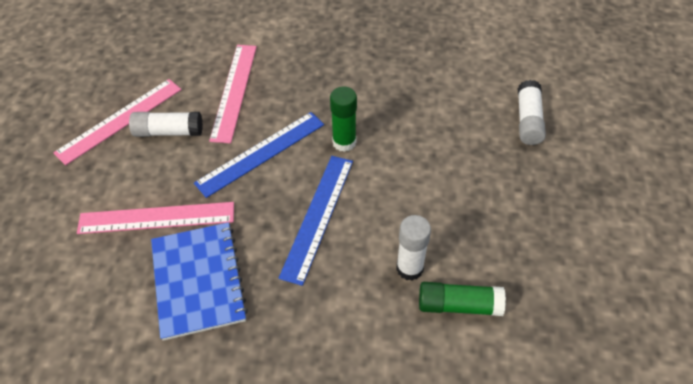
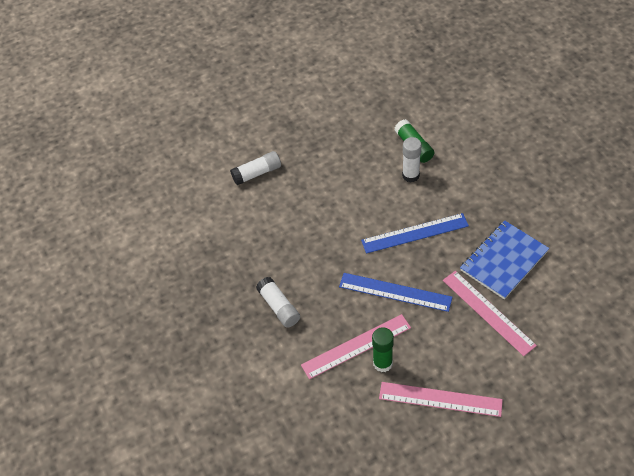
camera: 120 degrees left, 0 degrees up
white glue stick [129,112,203,137] -> white glue stick moved to [256,277,300,328]
green glue stick [330,86,357,152] -> green glue stick moved to [372,327,394,372]

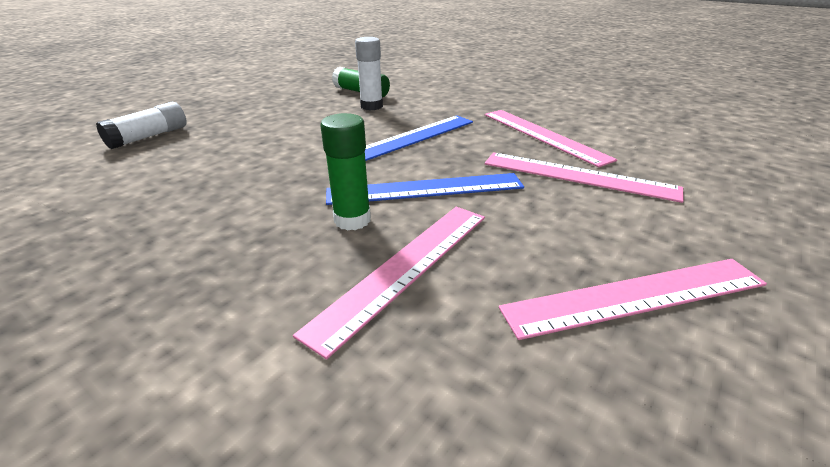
camera: 30 degrees left, 20 degrees down
white glue stick [256,277,300,328] -> none
green glue stick [372,327,394,372] -> green glue stick moved to [320,113,371,230]
blue notebook [460,221,549,299] -> pink ruler [485,110,617,167]

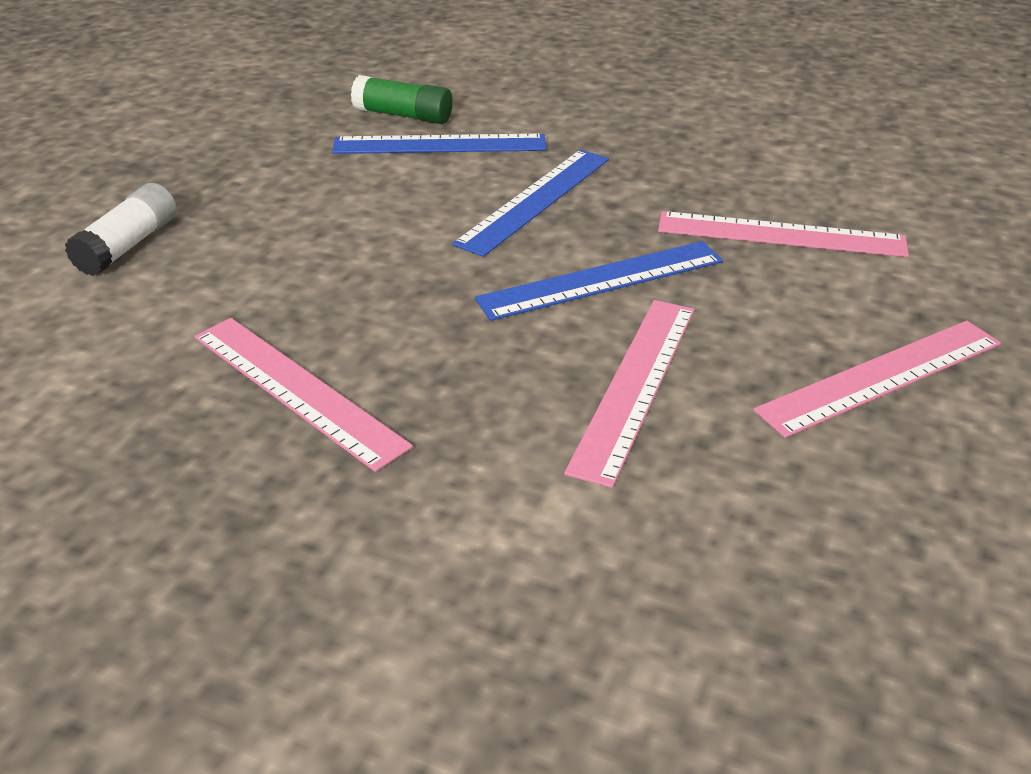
camera: 15 degrees left, 5 degrees up
green glue stick [320,113,371,230] -> none
white glue stick [355,37,383,111] -> blue ruler [332,134,546,154]
pink ruler [485,110,617,167] -> pink ruler moved to [194,318,413,472]

